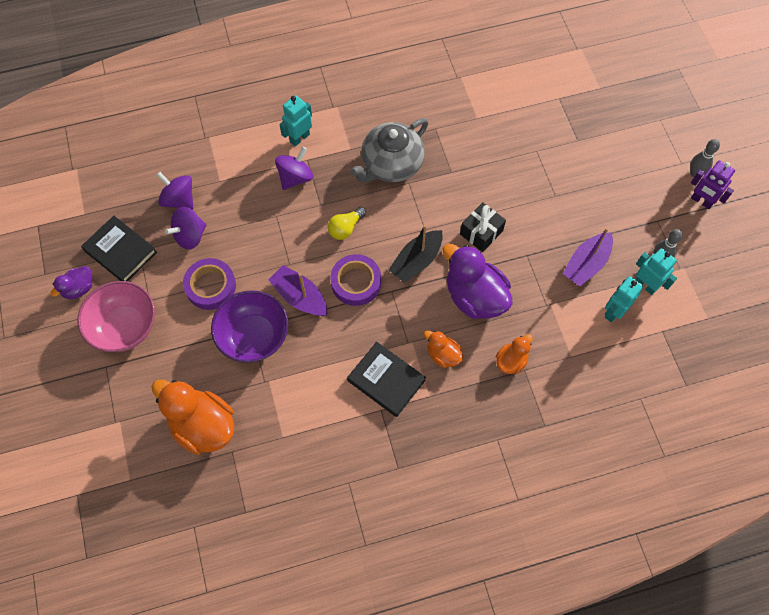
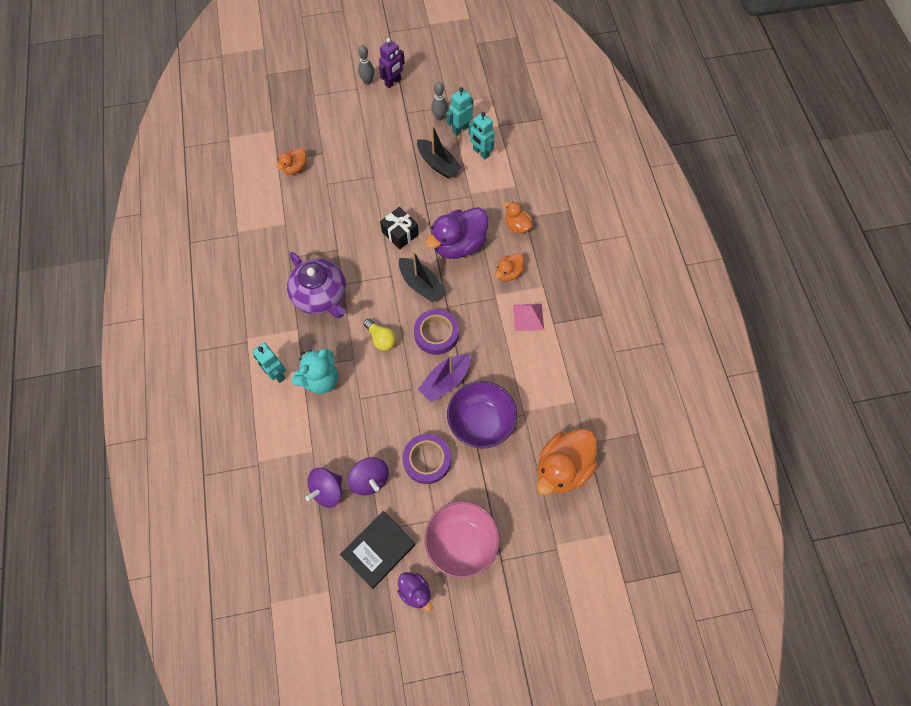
camera: 85 degrees left, 0 degrees up
purple spinning top [275,147,313,190] -> turquoise teddy bear [292,349,338,394]
black book [347,342,426,417] -> pink pyramid [513,304,544,331]
grey teapot [350,118,429,182] -> purple teapot [287,252,346,318]
purple boat [563,227,613,286] -> black boat [417,124,462,179]
none -> orange duck [276,148,307,175]

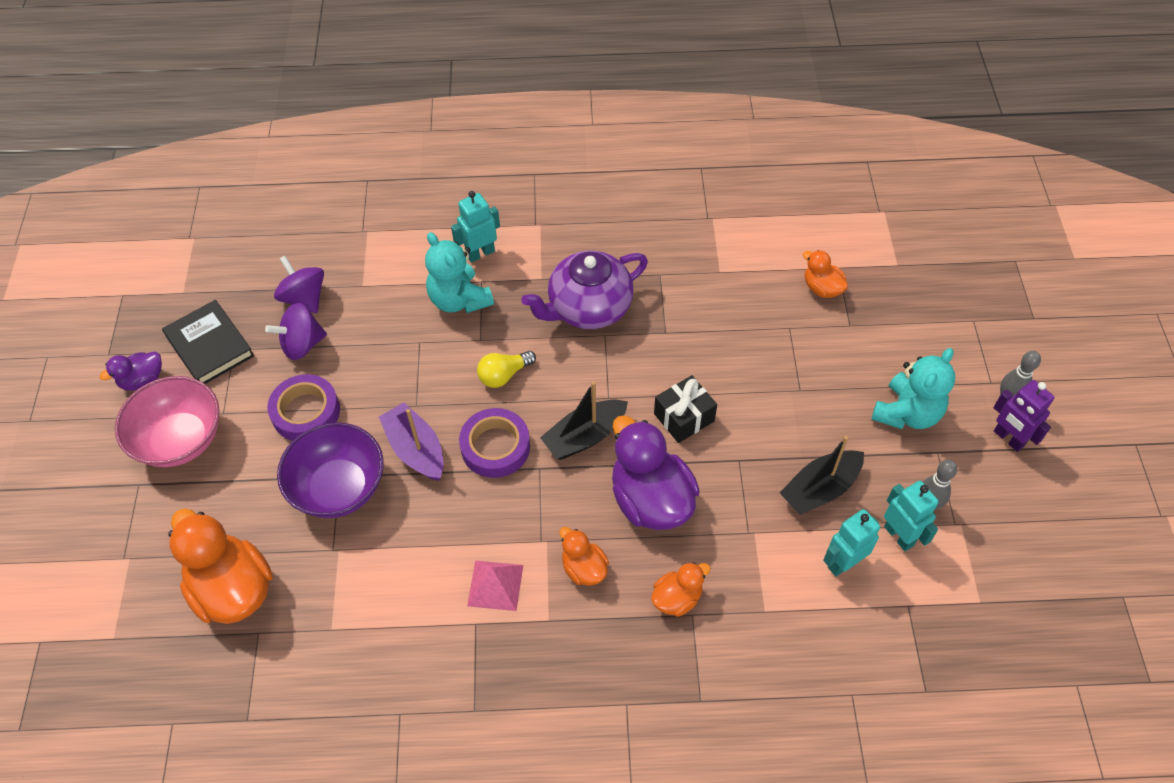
camera: 100 degrees right, 10 degrees down
none -> turquoise teddy bear [871,348,955,429]

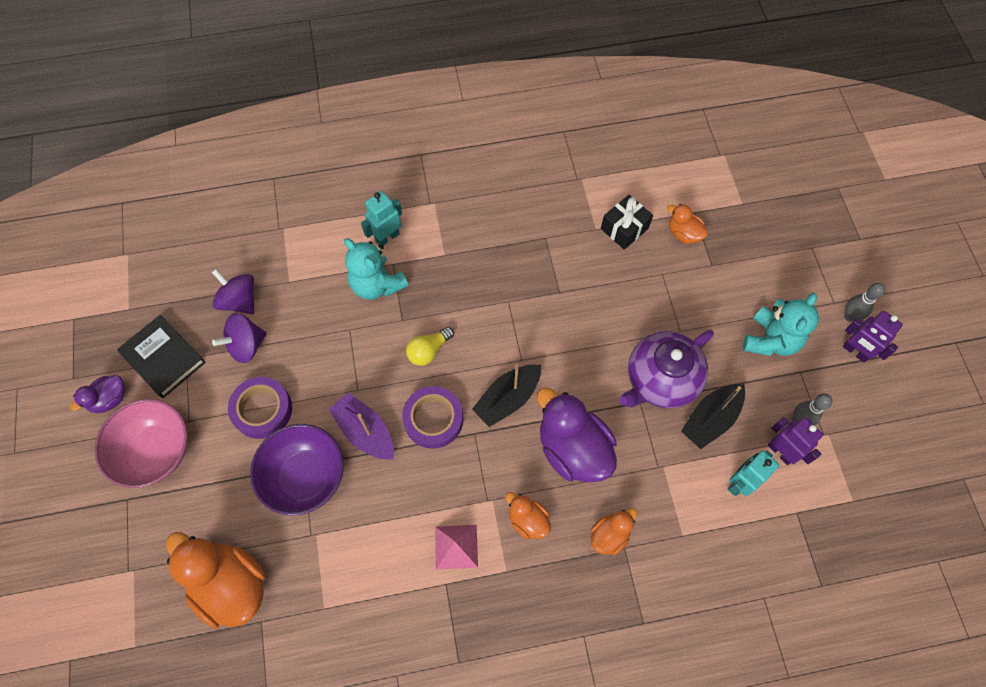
camera: 10 degrees left, 10 degrees up
purple teapot [521,251,648,329] -> purple teapot moved to [619,330,714,408]
black gift [654,375,717,443] -> black gift moved to [601,195,653,250]
turquoise robot [884,481,939,551] -> purple robot [768,417,823,465]

